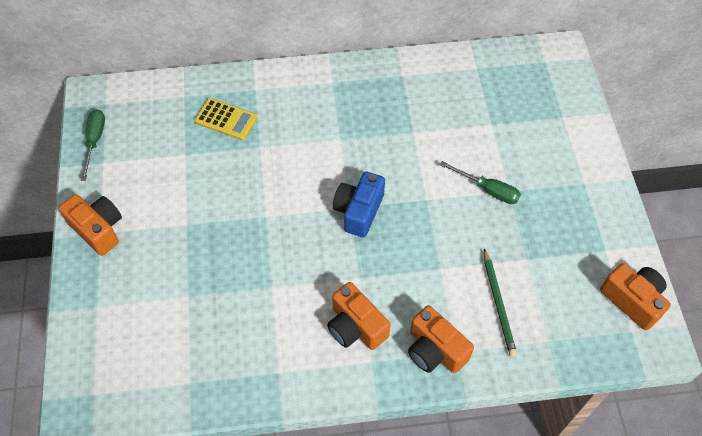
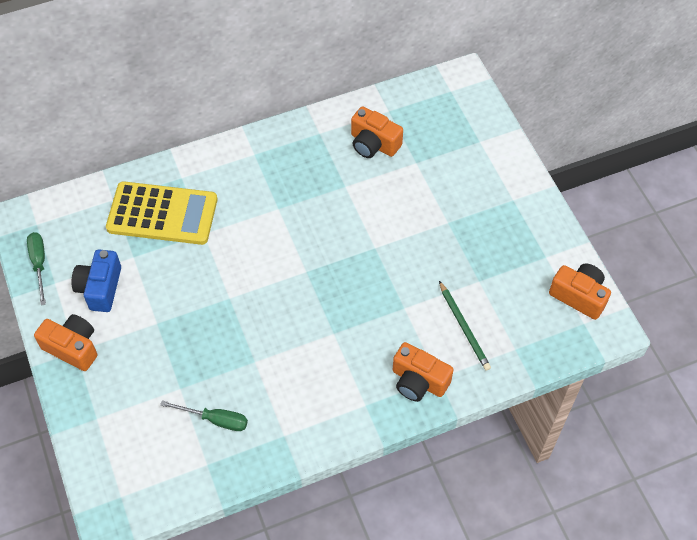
camera: 15 degrees left, 0 degrees up
yellow calculator [194,98,258,140] -> yellow calculator [106,181,217,245], size x1.84
orange camera [327,282,391,350] -> orange camera moved to [351,106,403,158]
blue camera [333,172,385,238] -> blue camera moved to [71,250,121,312]
green screwdriver [440,161,521,204] -> green screwdriver moved to [160,401,248,431]

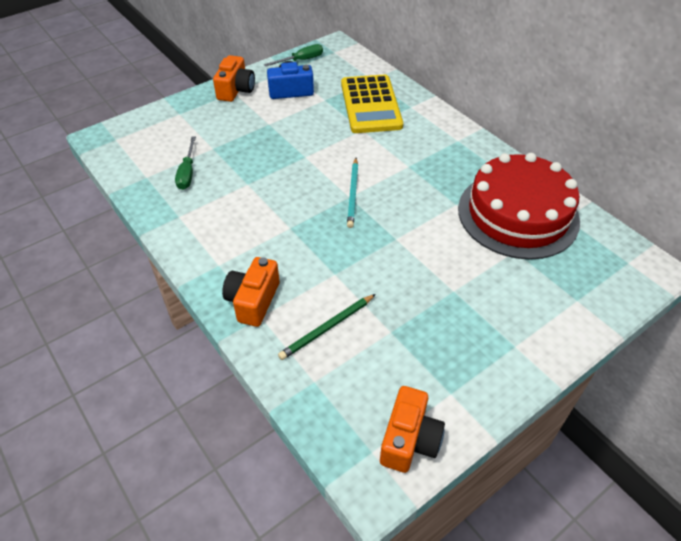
camera: 75 degrees right, 10 degrees down
orange camera [351,106,403,158] -> red cake [458,153,580,259]
none -> turquoise pencil [347,158,358,228]

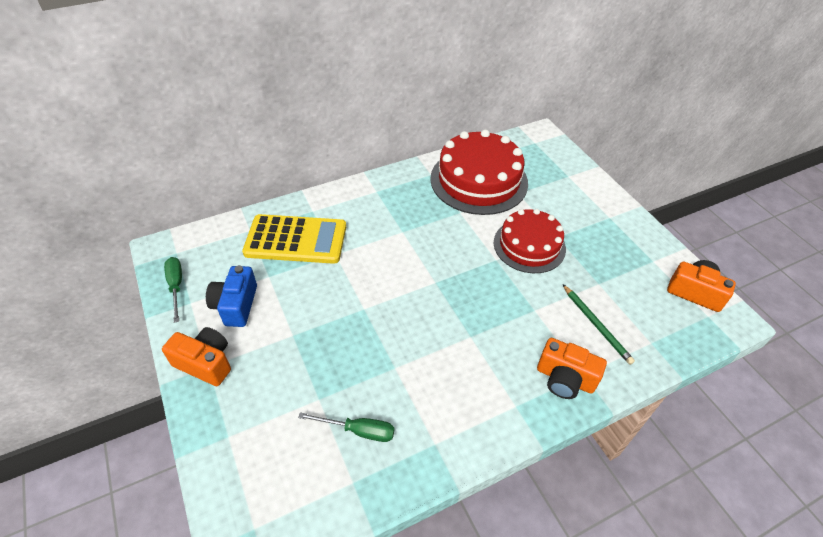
camera: 80 degrees left, 0 degrees up
turquoise pencil [347,158,358,228] -> none
none -> red cake [494,209,566,273]

